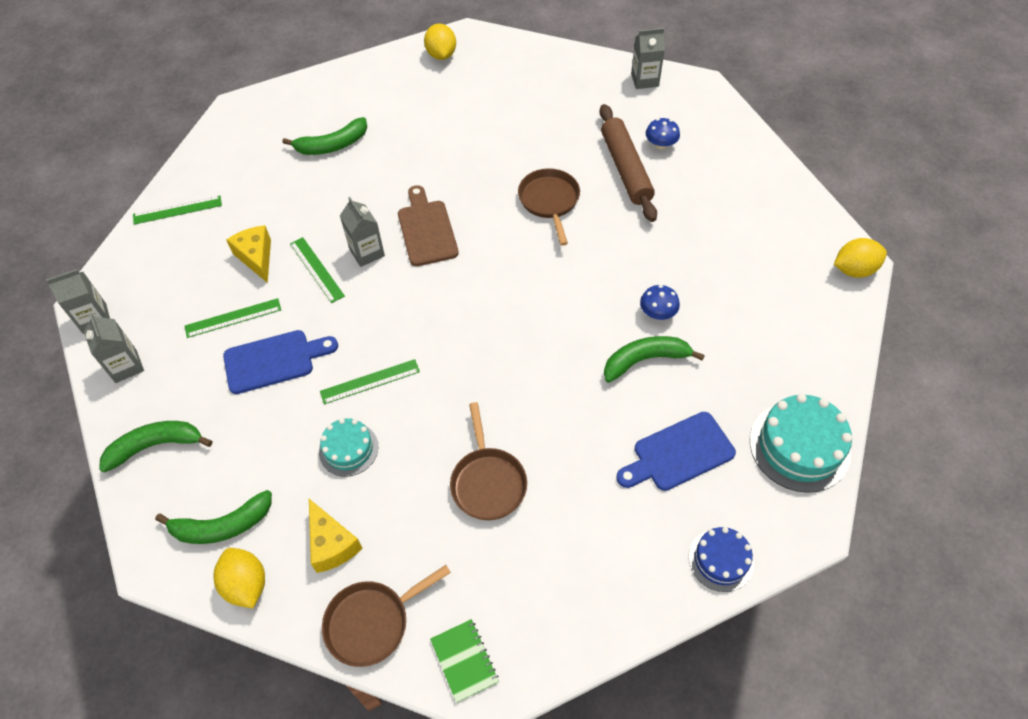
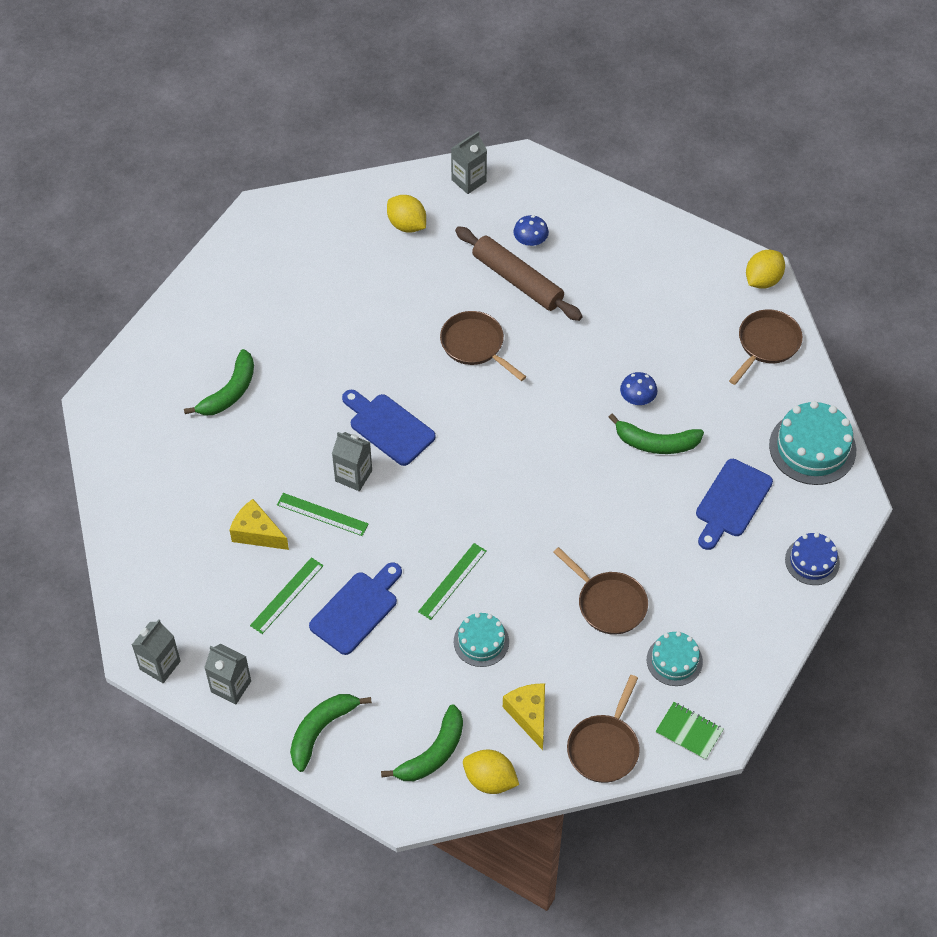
camera: 35 degrees left, 0 degrees up
green ruler [133,195,222,225] -> none
yellow cheese [309,499,362,573] -> yellow cheese turned 135 degrees counterclockwise [503,683,545,750]
brown cutting board [398,185,459,266] -> blue cutting board [342,390,436,466]
yellow lemon [424,24,456,60] -> yellow lemon moved to [387,195,426,233]
green banana [604,336,705,383] -> green banana turned 120 degrees counterclockwise [609,414,704,454]
none -> turquoise cake [647,631,703,686]
none -> brown pan [729,309,803,385]

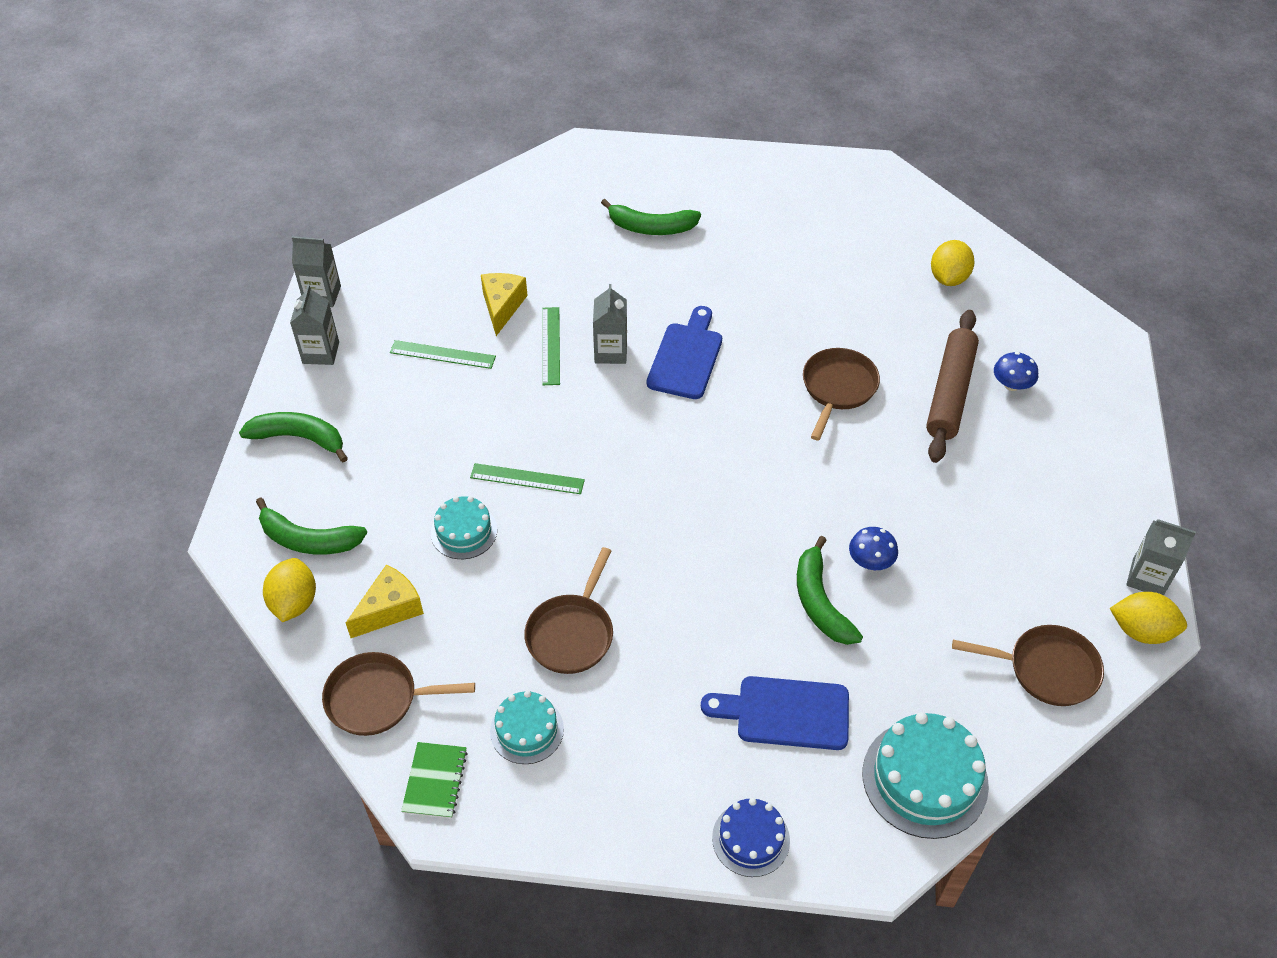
camera: 65 degrees right, 5 degrees down
blue cutting board [309,562,402,655] -> none
grey carton [451,131,487,194] -> grey carton moved to [1126,519,1196,595]

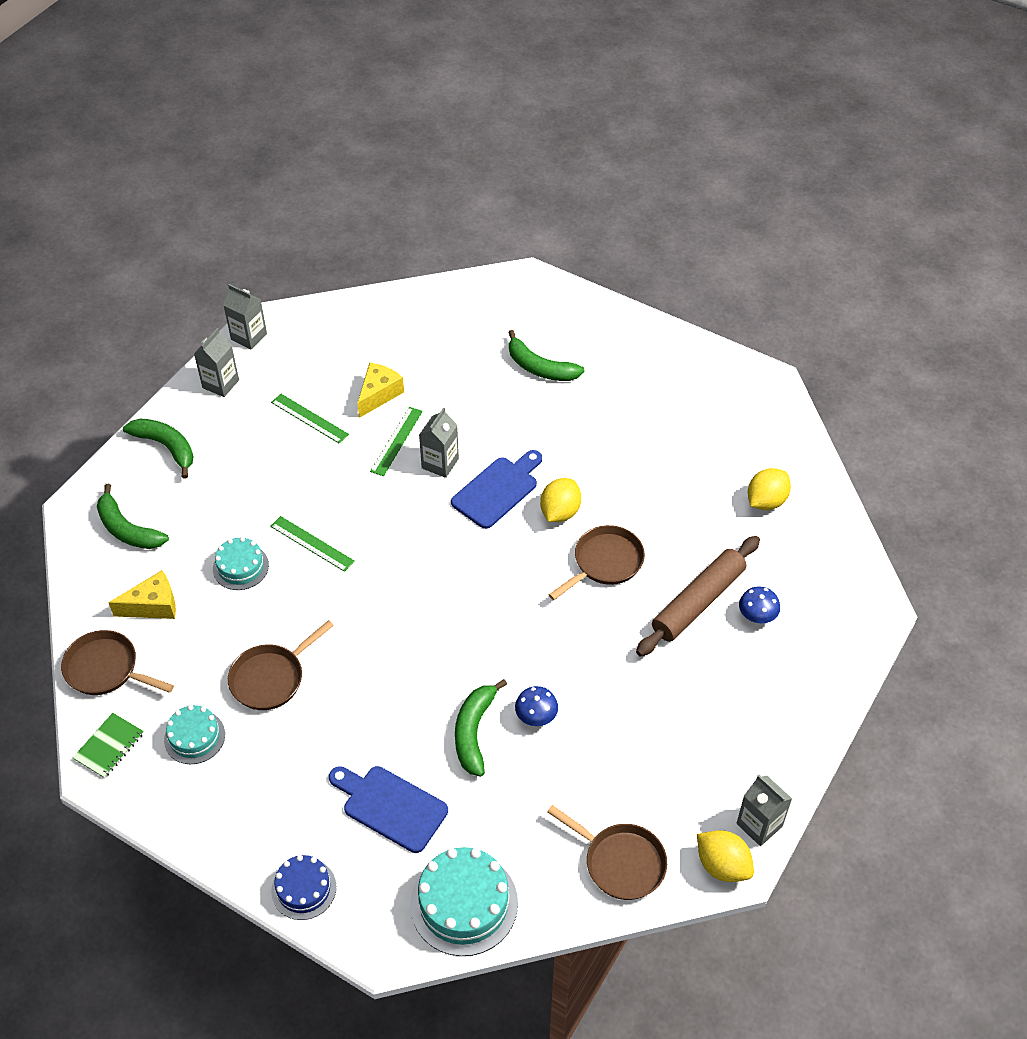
camera: 25 degrees right, 0 degrees up
yellow lemon [263,558,316,622] -> yellow lemon moved to [540,478,581,522]

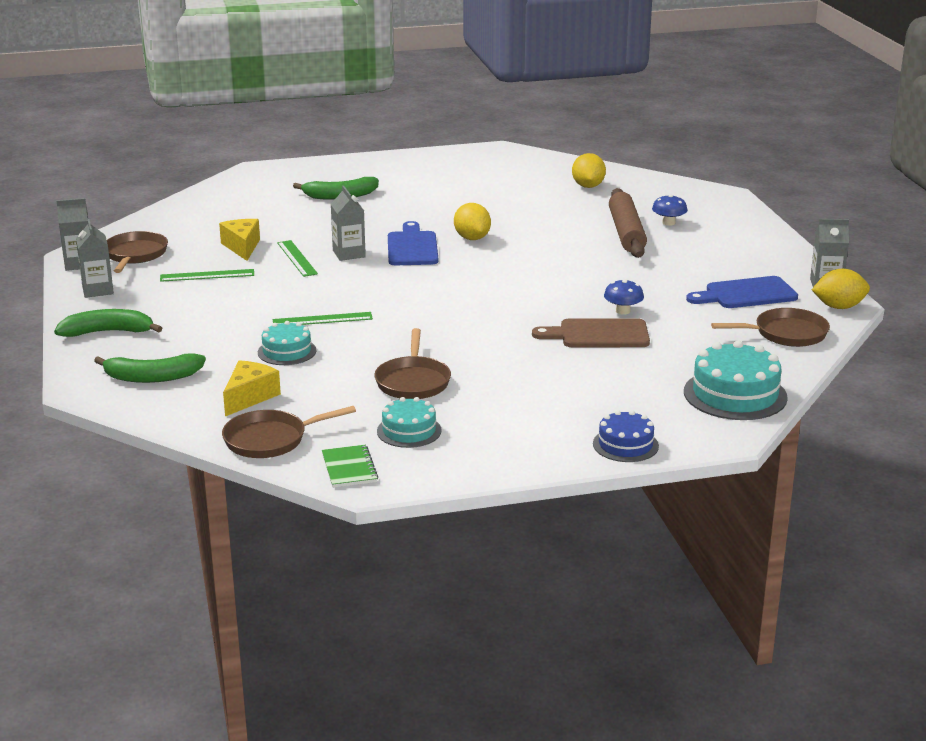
camera: 45 degrees left, 25 degrees down
blue cutting board [329,766,448,853] -> blue cutting board moved to [686,276,798,308]
green banana [455,679,507,777] -> brown cutting board [532,318,650,347]
brown pan [549,525,645,600] -> brown pan moved to [107,231,168,273]

